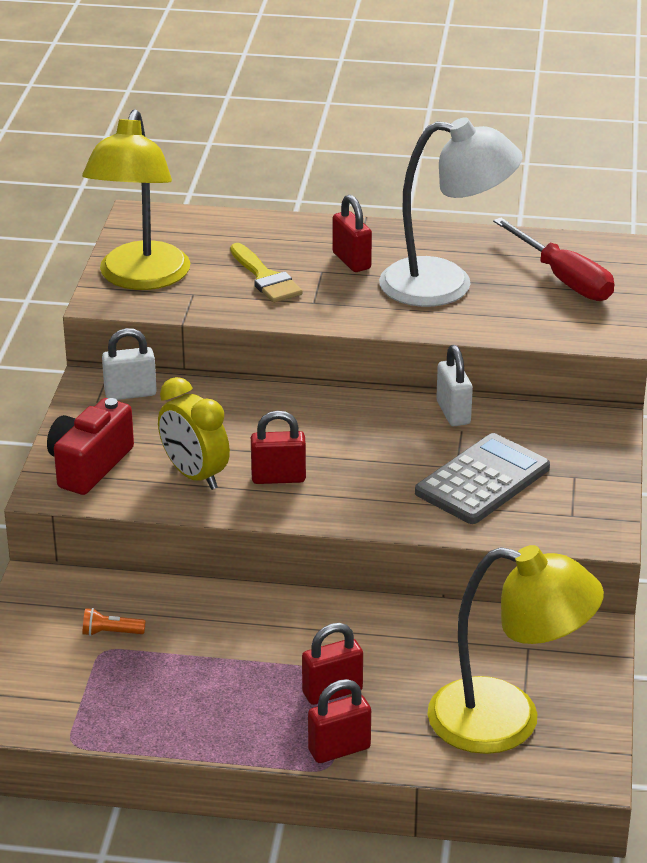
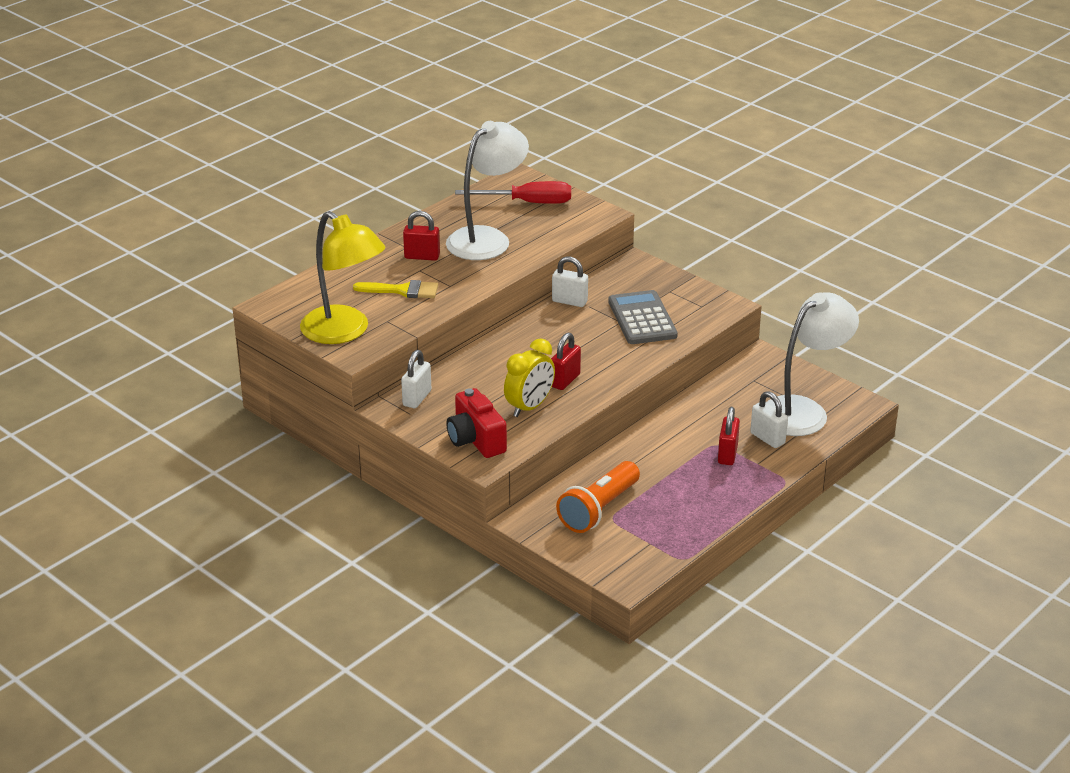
camera: 55 degrees left, 0 degrees up
orange flashlight [82,608,146,636] -> orange flashlight [556,461,640,533], size x2.41
yellow clock [158,377,230,490] -> yellow clock turned 45 degrees counterclockwise [504,338,555,417]
red padlock [308,679,371,763] -> none
yellow lamp [427,545,604,754] -> white lamp [766,292,859,436]
none -> white padlock [750,391,788,448]

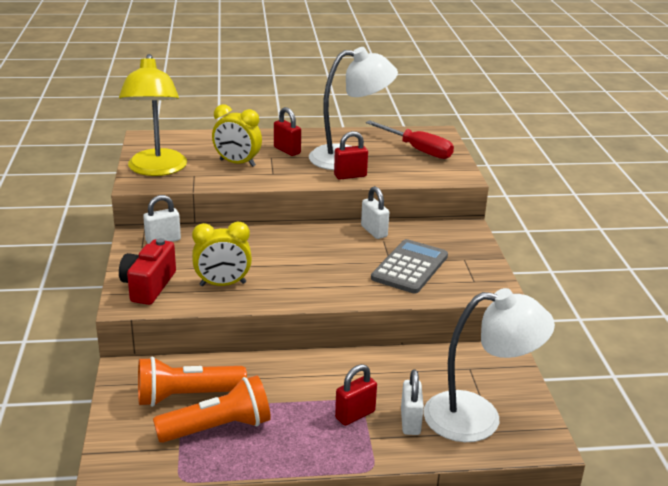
camera: 40 degrees right, 5 degrees down
yellow brush [353,280,438,298] -> yellow clock [212,104,262,167]
red padlock [551,333,581,390] -> red padlock moved to [334,131,368,179]
none -> orange flashlight [153,375,271,443]

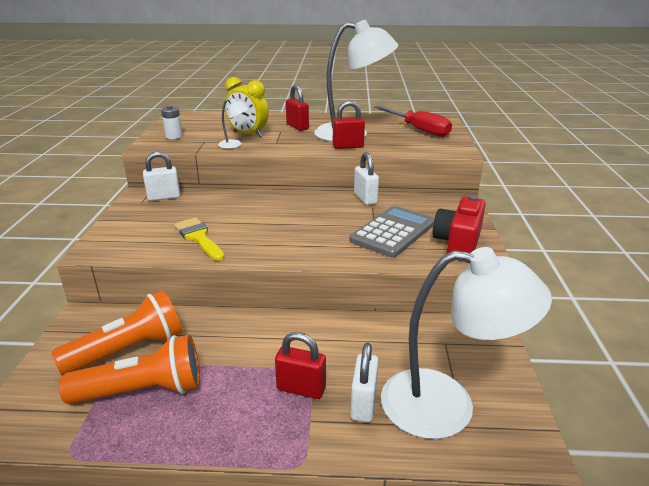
camera: 10 degrees right, 0 degrees up
yellow lamp [119,54,187,176] -> white battery [161,106,183,139]
red camera [119,238,176,305] -> red camera moved to [433,195,486,253]
orange flashlight [138,357,247,407] -> orange flashlight turned 150 degrees clockwise [51,290,182,376]
yellow clock [192,221,252,286] -> yellow brush [174,217,225,261]
red padlock [335,364,377,426] -> red padlock turned 45 degrees clockwise [275,332,326,399]
none -> white lamp [218,98,249,149]

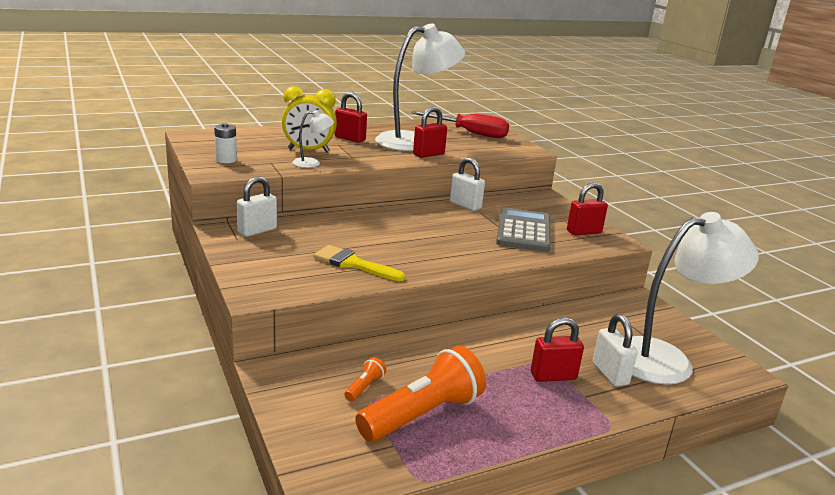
camera: 30 degrees left, 5 degrees down
orange flashlight [51,290,182,376] -> orange flashlight [344,357,386,401], size x0.41
red camera [433,195,486,253] -> red padlock [567,182,608,235]

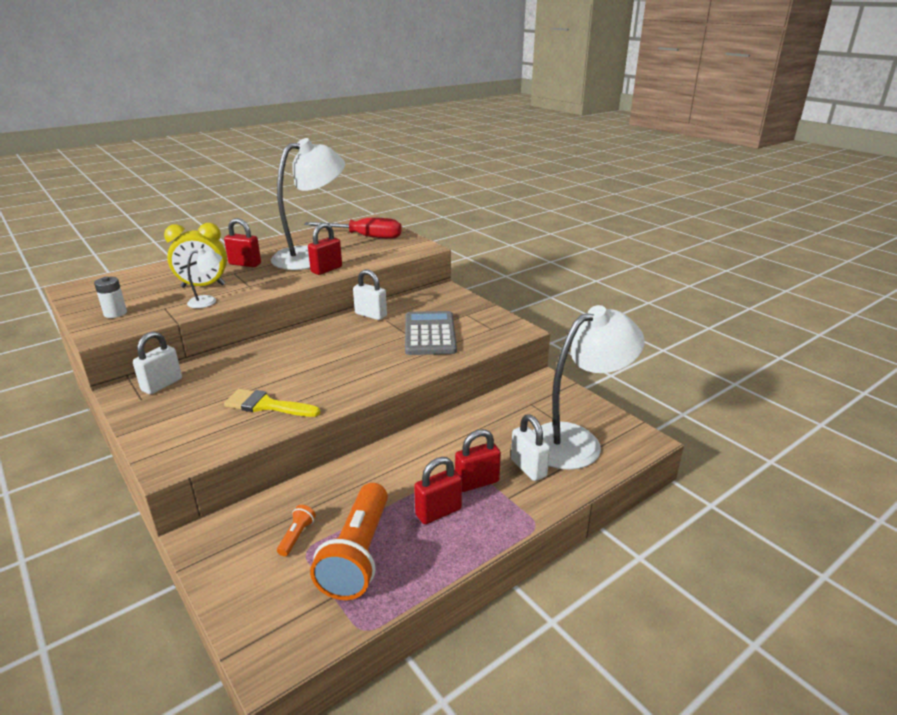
camera: 10 degrees left, 5 degrees up
orange flashlight [355,345,486,442] -> orange flashlight turned 150 degrees clockwise [310,483,388,600]
red padlock [567,182,608,235] -> red padlock moved to [414,457,462,524]

